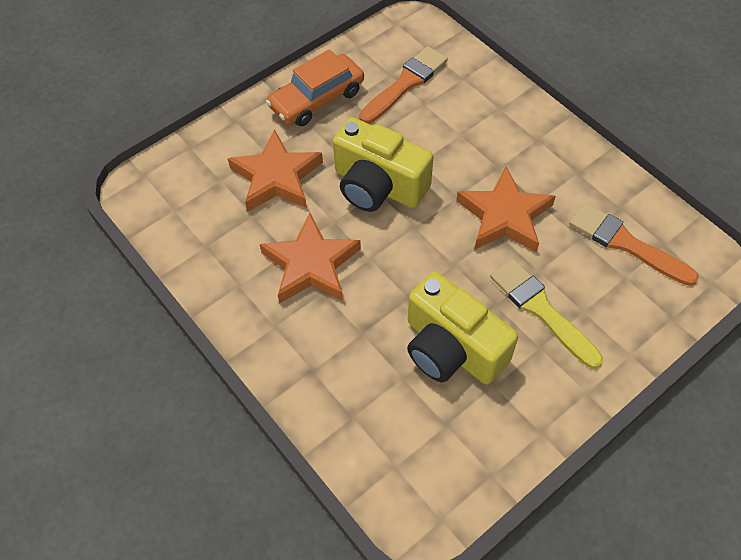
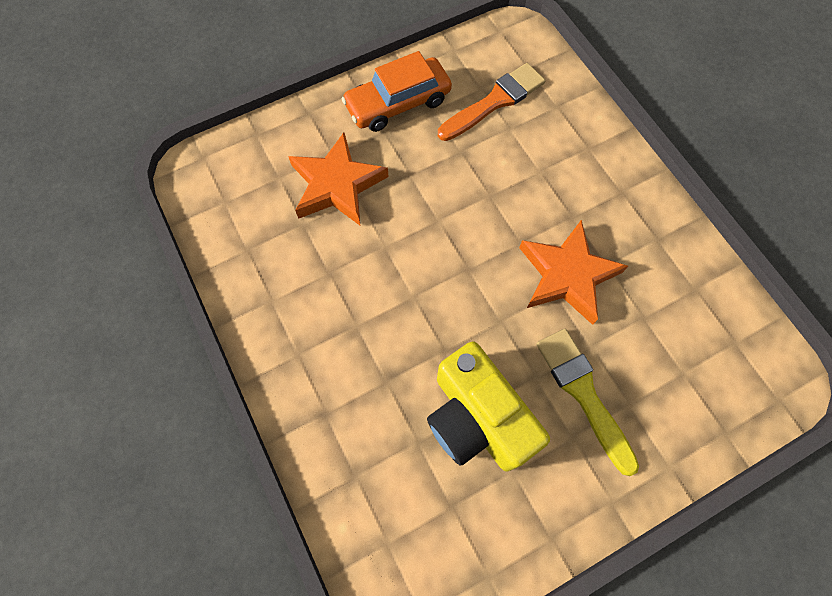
camera: 10 degrees right, 10 degrees up
orange star [259,213,361,304] -> none
yellow camera [333,117,433,212] -> none
orange brush [569,203,699,286] -> none

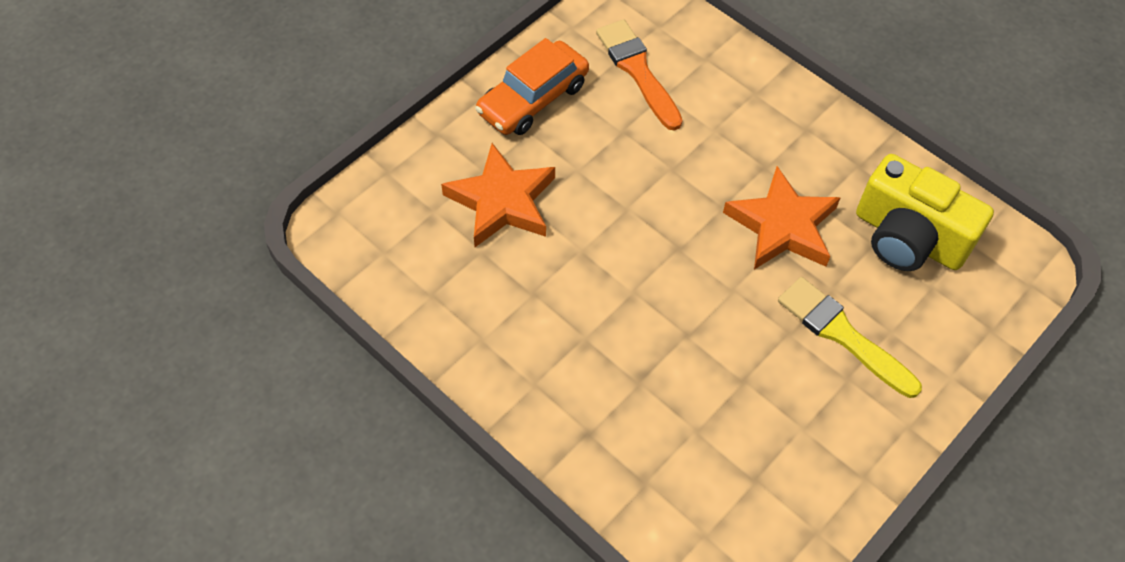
camera: 20 degrees left, 10 degrees down
yellow camera [427,341,550,472] -> yellow camera moved to [856,154,994,271]
orange brush [438,63,546,141] -> orange brush turned 60 degrees counterclockwise [596,19,683,131]

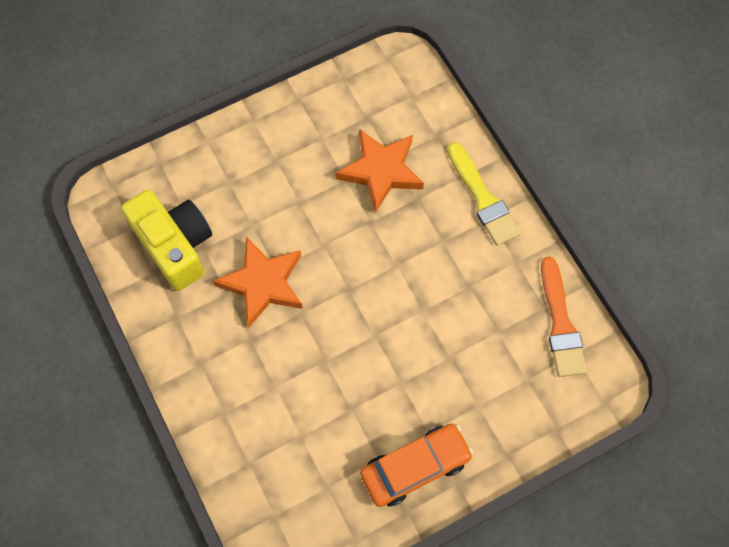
camera: 160 degrees left, 10 degrees up
orange star [441,143,555,247] -> orange star moved to [335,129,424,213]
orange brush [596,19,683,131] -> orange brush moved to [541,257,587,377]
yellow brush [778,277,922,398] -> yellow brush moved to [447,142,521,246]

